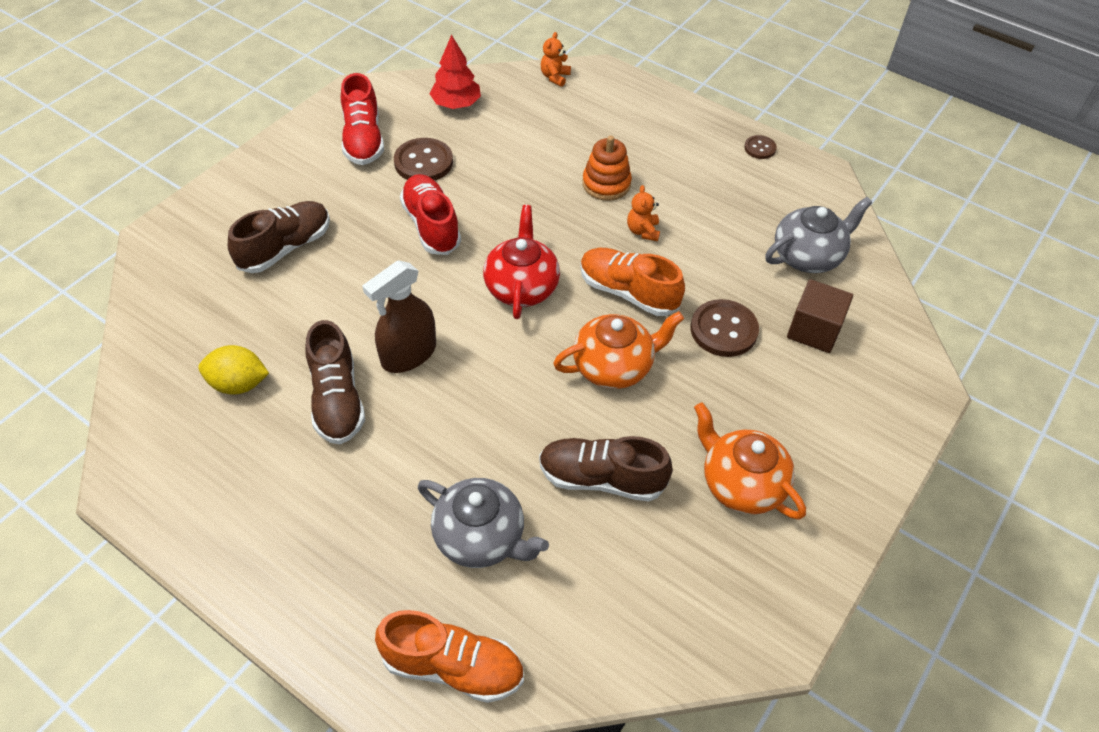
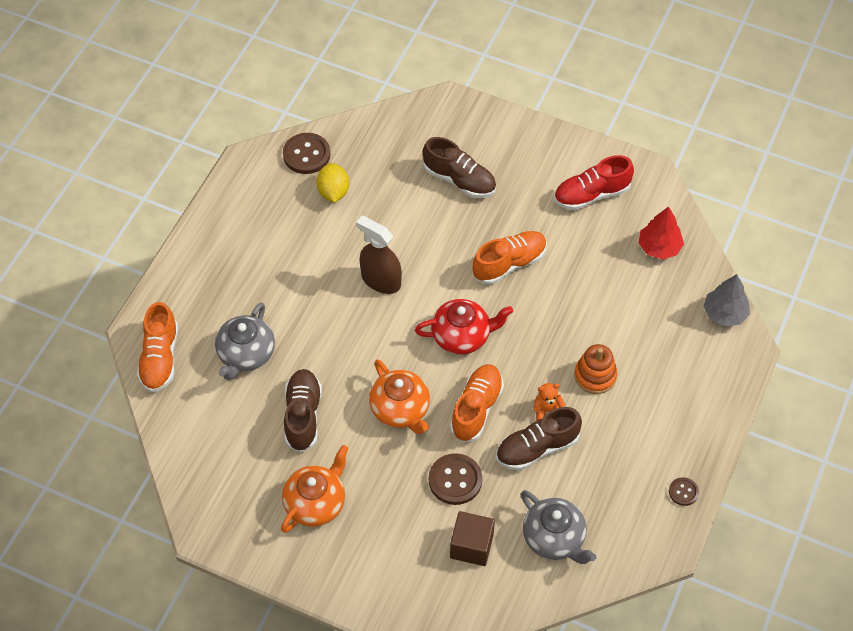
camera: 80 degrees right, 5 degrees up
brown shoe [306,320,365,444] -> brown shoe moved to [496,407,582,470]
brown button [394,138,453,181] -> brown button moved to [283,133,330,174]
red shoe [400,174,461,255] -> orange shoe [473,231,547,284]
orange teddy bear [541,32,571,87] -> grey tree [703,274,750,327]

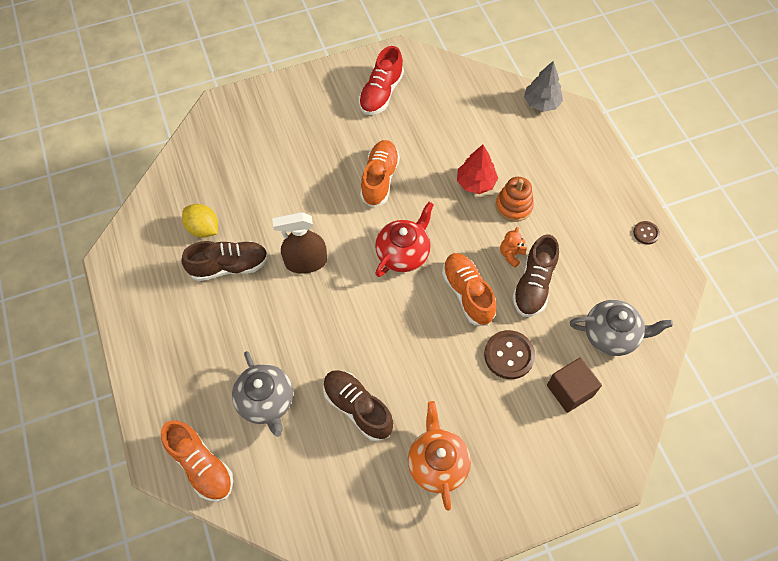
camera: 45 degrees left, 5 degrees up
brown button [283,133,330,174] -> none
orange teapot [369,359,430,434] -> none
brown shoe [423,137,496,198] -> brown shoe moved to [181,241,268,281]
red tree [639,206,684,260] -> red tree moved to [457,144,498,194]

